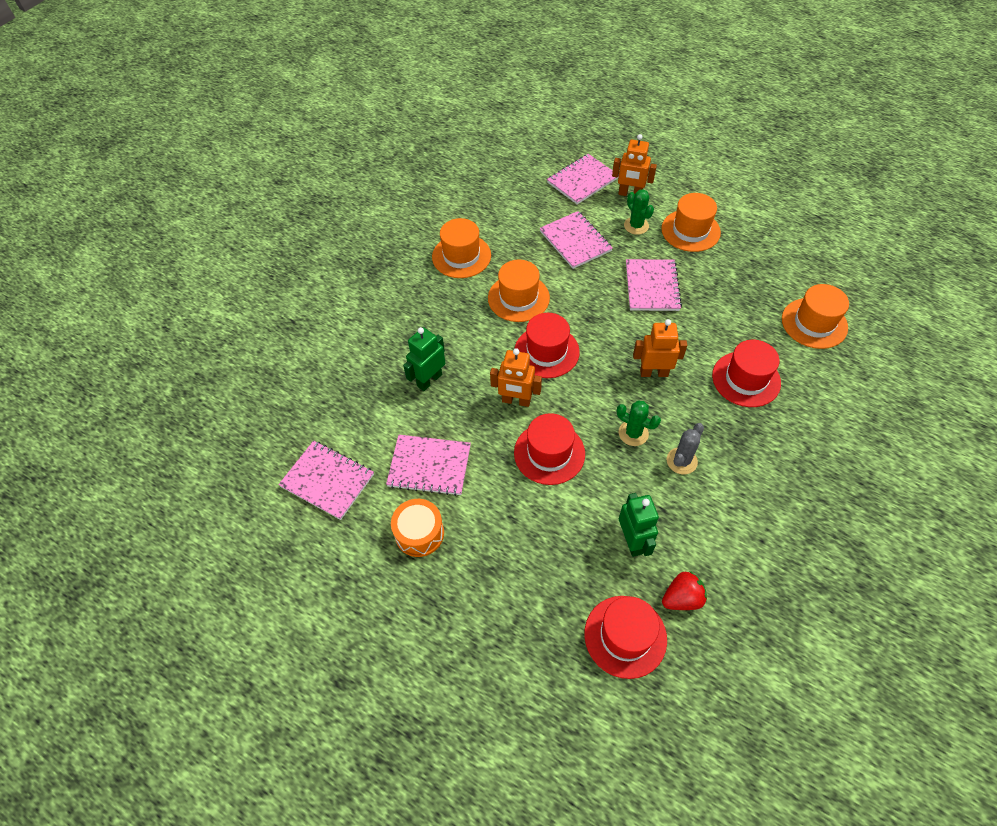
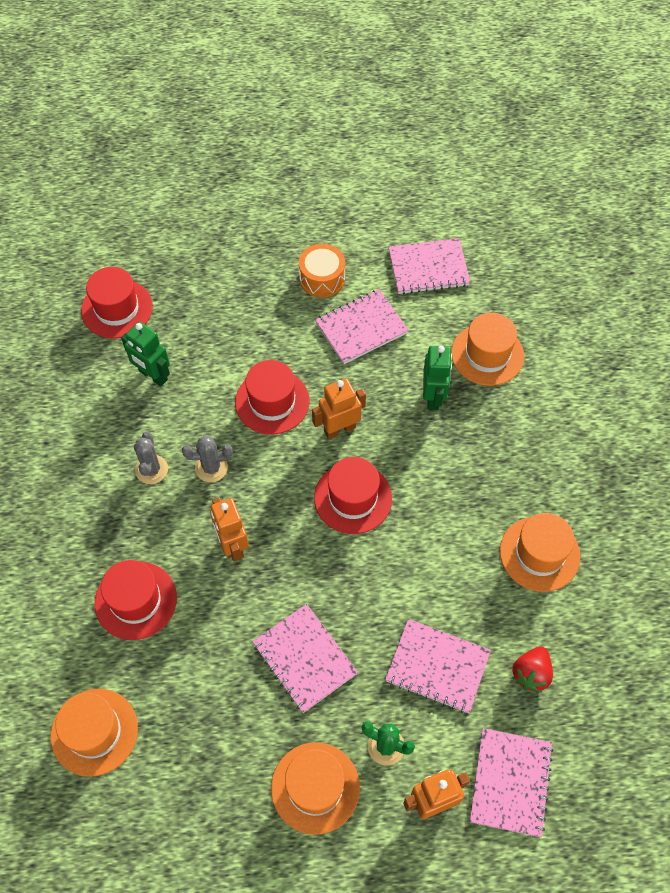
camera: 140 degrees right, 5 degrees up
orange hat [488,259,550,322] -> orange hat moved to [451,313,524,386]
green cactus [617,401,661,446] -> grey cactus [182,436,233,482]
orange robot [633,319,687,377] -> orange robot turned 105 degrees clockwise [210,498,249,561]
red strawberry [662,571,707,610] -> red strawberry moved to [512,646,553,692]

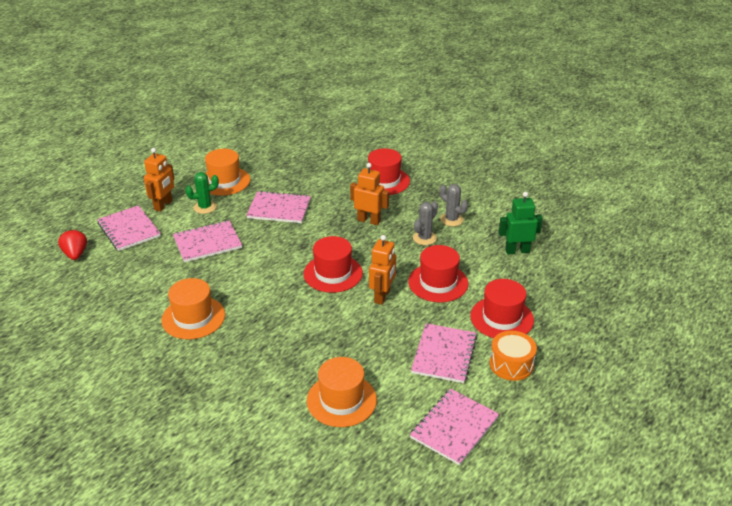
camera: 135 degrees right, 25 degrees down
orange hat [51,689,138,777] -> none
red hat [81,267,153,338] -> red hat moved to [470,279,534,338]
green robot [423,346,452,410] -> none
red strawberry [512,646,553,692] -> red strawberry moved to [58,229,87,260]

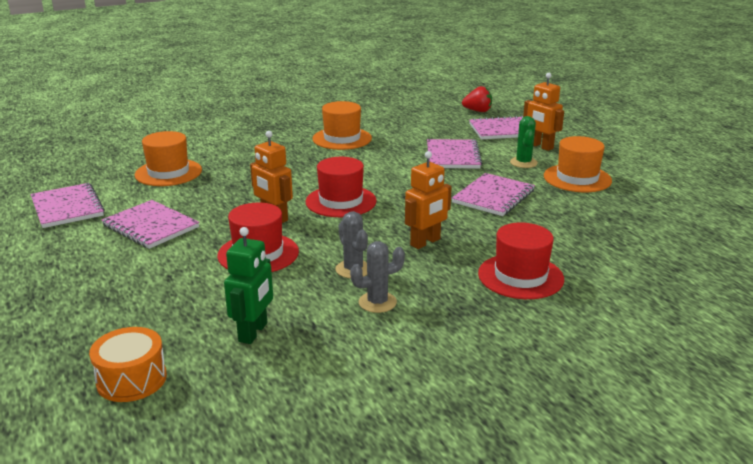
camera: 115 degrees right, 10 degrees down
red hat [470,279,534,338] -> none
orange drum [490,331,537,381] -> orange drum moved to [89,327,167,402]

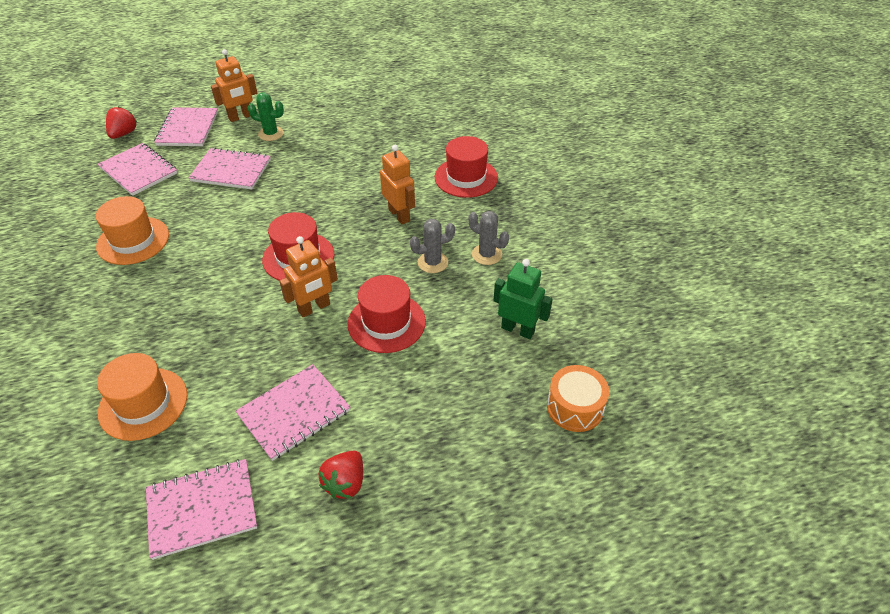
camera: 80 degrees left, 20 degrees up
grey cactus [350,241,405,313] -> grey cactus turned 45 degrees counterclockwise [468,211,509,265]
pink notebook [452,173,535,216] -> pink notebook moved to [98,143,177,196]
orange hat [544,136,612,192] -> none
none -> red strawberry [319,451,363,499]

